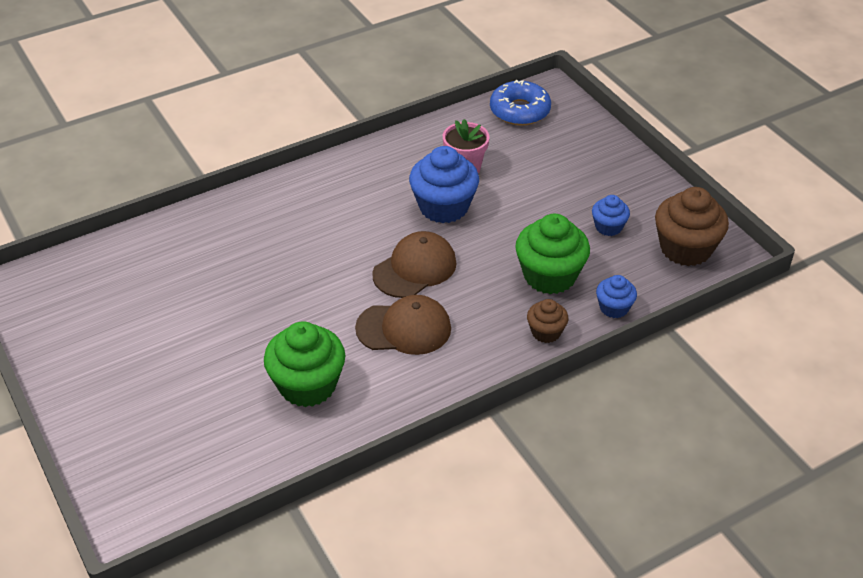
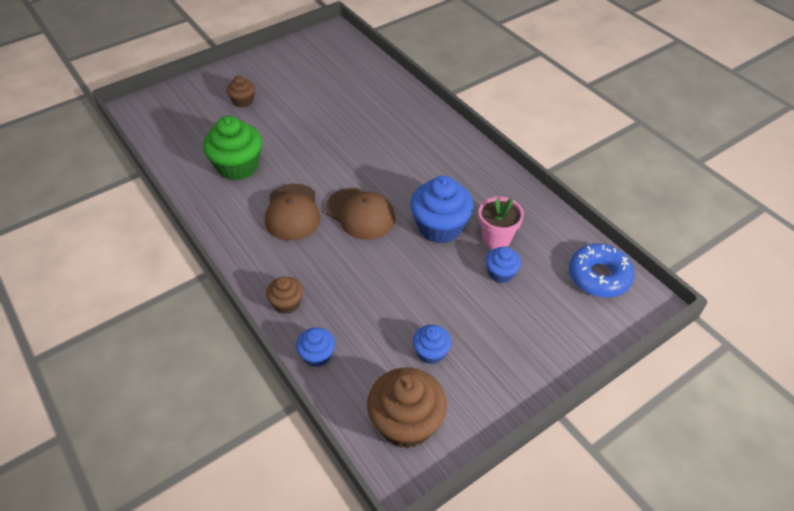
camera: 85 degrees right, 5 degrees up
green cupcake [515,214,590,294] -> none
none -> brown cupcake [227,75,255,108]
none -> blue cupcake [485,247,521,283]

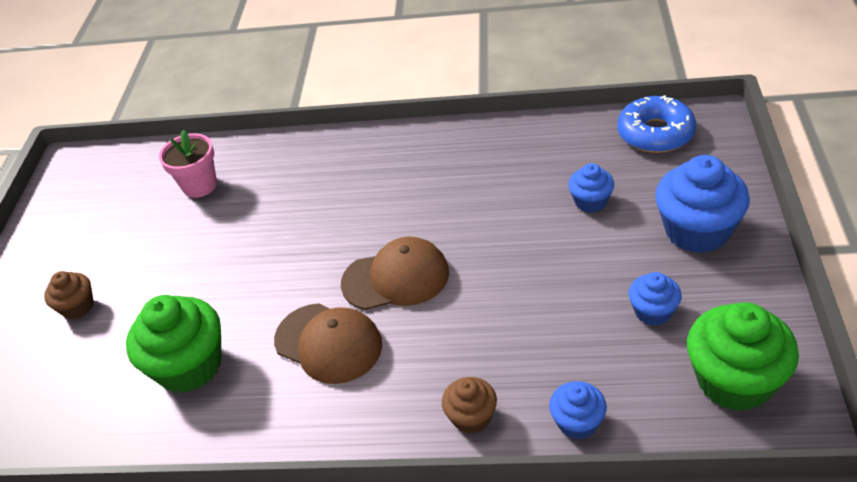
camera: 45 degrees left, 5 degrees down
brown cupcake [367,367,447,448] -> green cupcake [687,302,799,411]
blue cupcake [410,176,474,243] -> blue cupcake moved to [655,155,750,253]
pink flower pot [479,197,524,249] -> pink flower pot moved to [159,130,217,198]

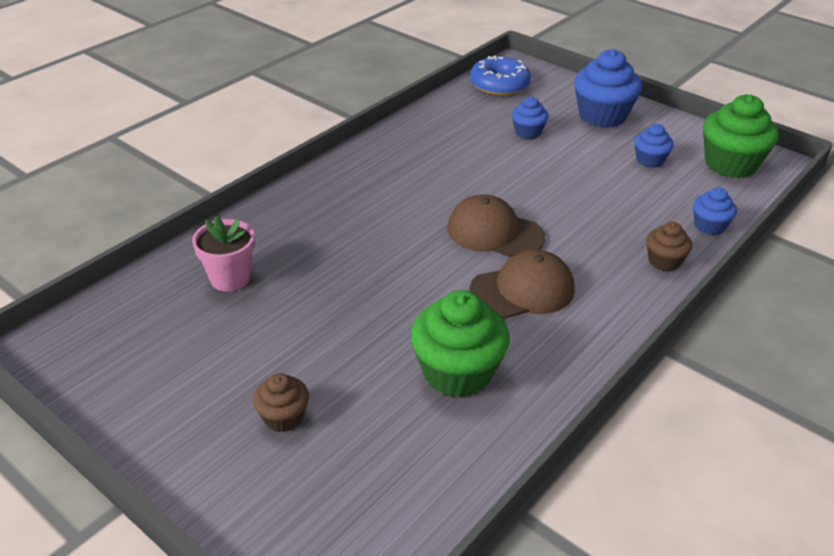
camera: 60 degrees left, 5 degrees down
brown cap [341,237,449,310] -> brown cap turned 90 degrees counterclockwise [447,194,545,257]

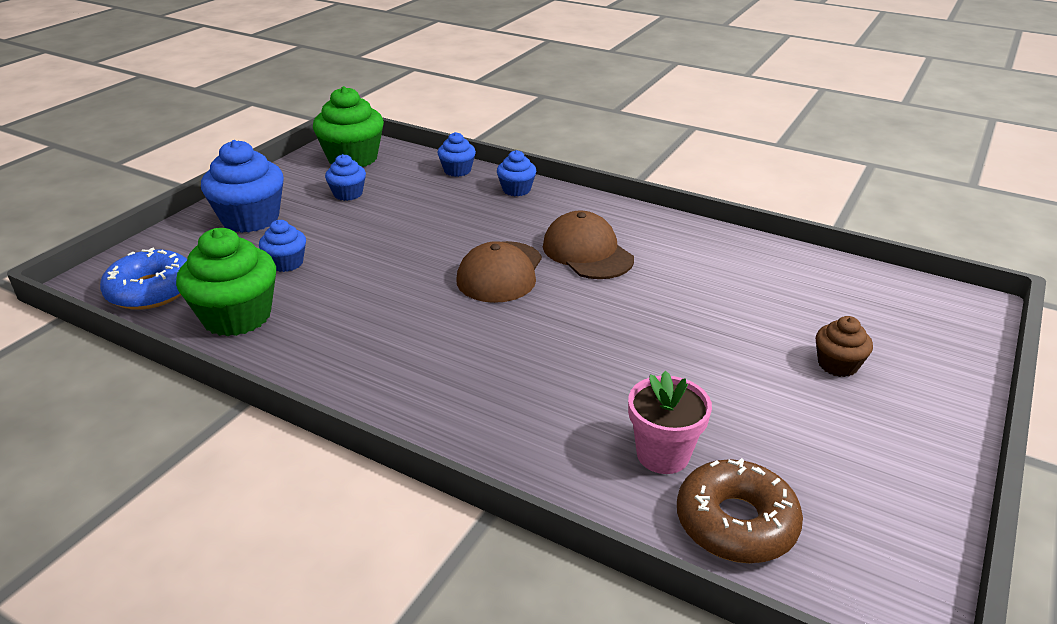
camera: 100 degrees left, 5 degrees down
green cupcake [410,290,510,398] -> green cupcake moved to [176,228,276,336]
brown cupcake [646,222,692,271] -> blue cupcake [497,150,536,196]
none -> brown donut [677,458,803,563]

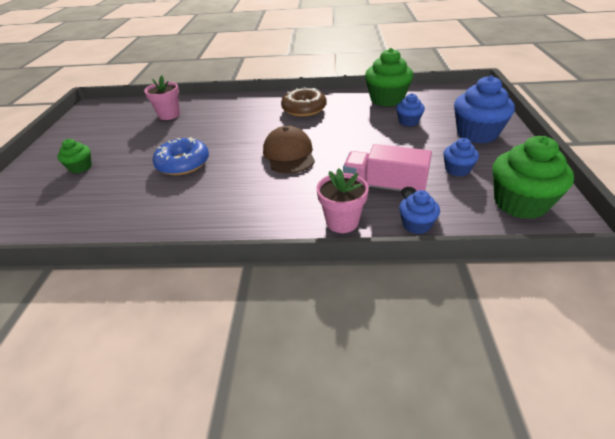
camera: 155 degrees right, 5 degrees up
blue donut [100,248,187,310] -> blue donut moved to [153,137,209,175]
blue cupcake [497,150,536,196] -> pink flower pot [316,168,369,233]
brown cap [543,210,634,279] -> none
brown donut [677,458,803,563] -> brown donut moved to [281,87,327,117]
brown cupcake [816,316,873,377] -> green cupcake [57,139,92,173]
none -> pink truck [343,144,432,198]

